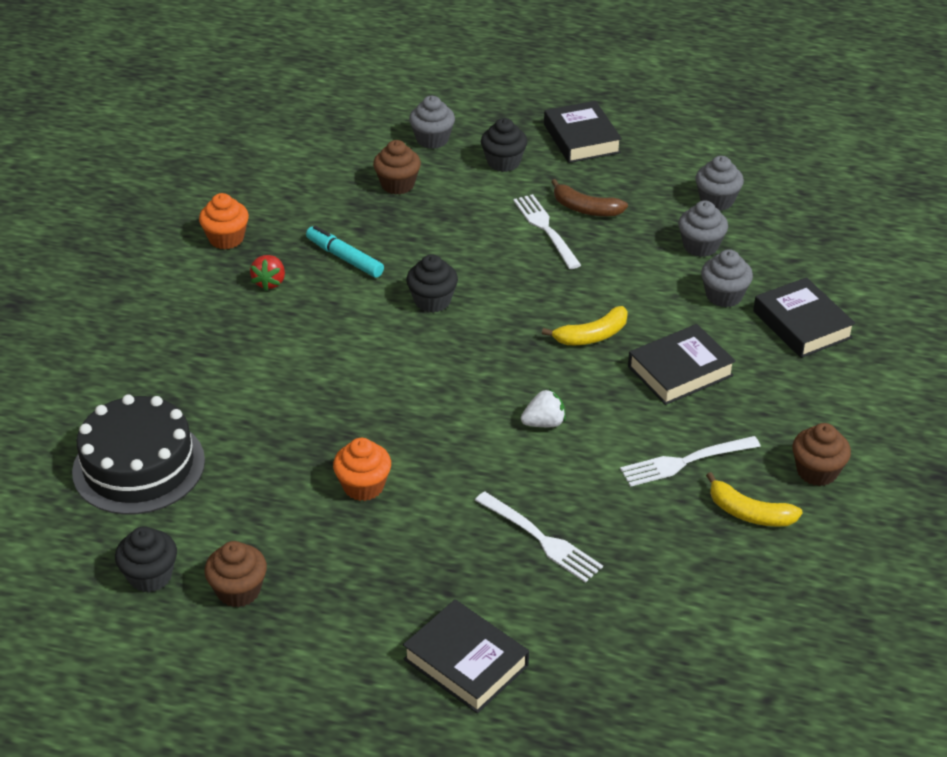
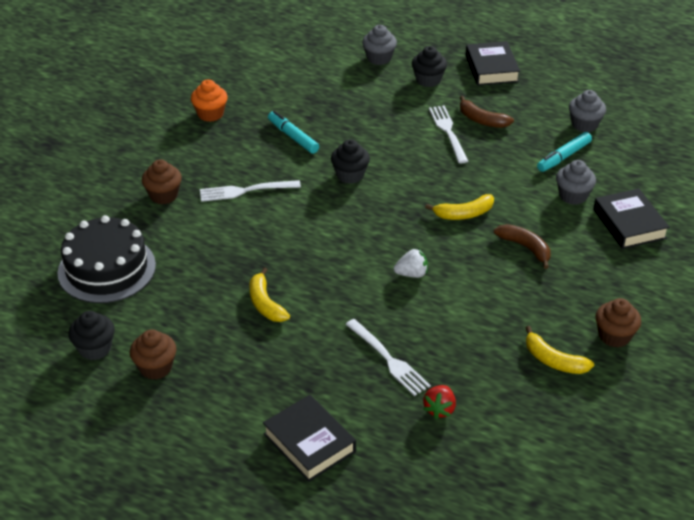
camera: 10 degrees right, 0 degrees up
red strawberry [250,255,285,291] -> red strawberry moved to [423,385,456,419]
orange cupcake [333,438,391,501] -> yellow banana [249,267,290,322]
brown cupcake [373,140,421,195] -> brown cupcake moved to [142,159,182,204]
white fork [620,436,761,487] -> white fork moved to [200,180,301,202]
black book [628,324,736,405] -> brown banana [494,224,551,269]
grey cupcake [678,200,728,257] -> turquoise marker [537,132,592,172]

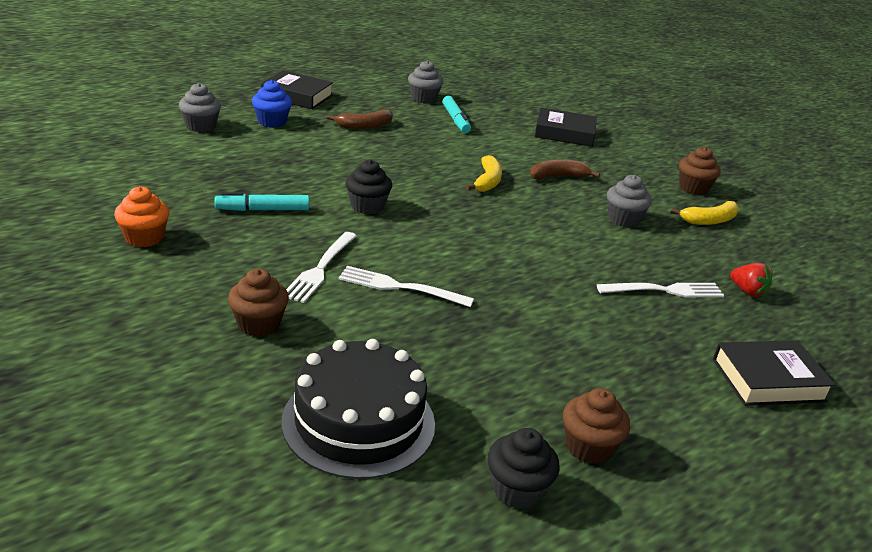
camera: 65 degrees left, 10 degrees down
yellow banana [249,267,290,322] -> none
white strawberry [394,248,428,278] -> none
black cupcake [412,46,447,87] -> blue cupcake [252,80,292,128]
white fork [429,105,468,163] -> white fork moved to [338,266,474,307]
grey cupcake [556,160,596,205] -> grey cupcake moved to [607,175,652,227]

